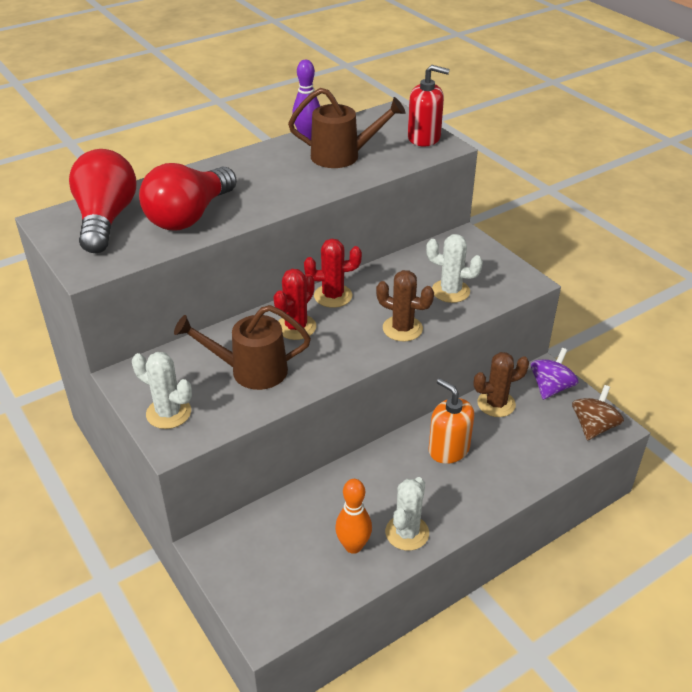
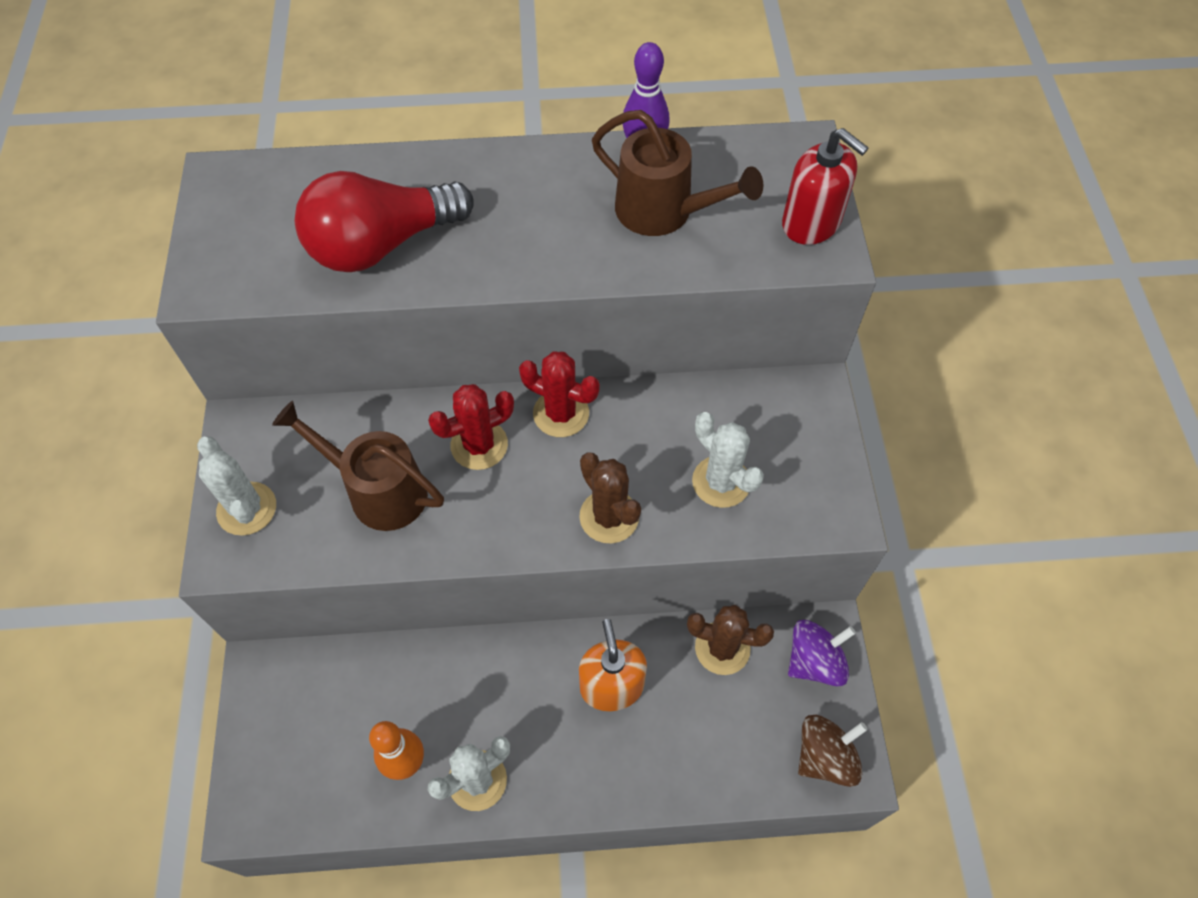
camera: 30 degrees right, 20 degrees up
red light bulb [69,149,137,253] -> none

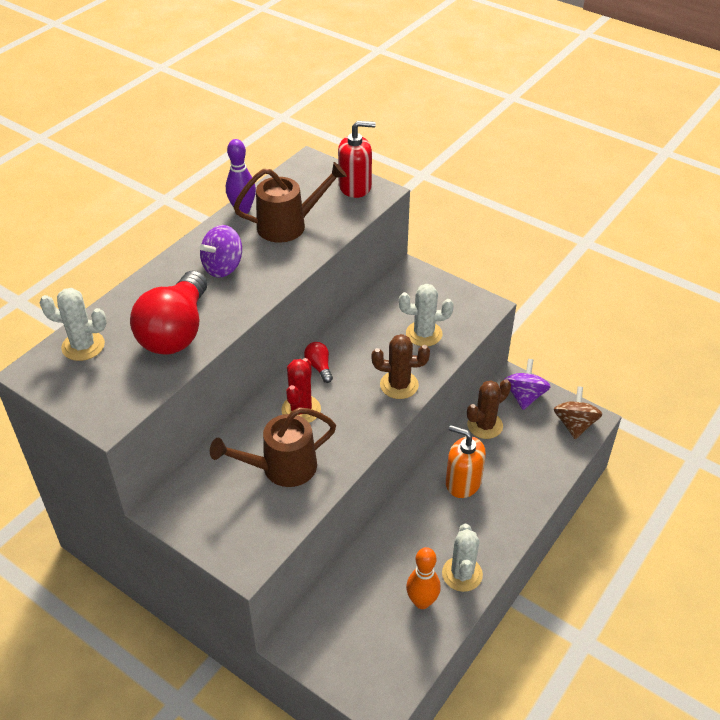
camera: 50 degrees left, 15 degrees down
white cactus [197,437,276,536] -> white cactus moved to [39,288,107,361]
red cactus [519,351,600,437] -> red light bulb [304,342,333,383]
none -> purple spinning top [200,225,242,278]

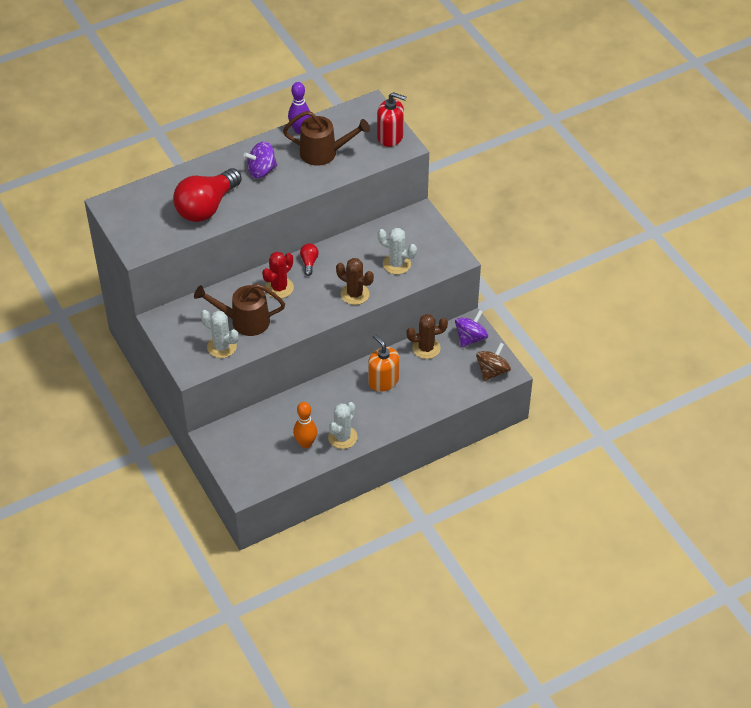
camera: 25 degrees right, 5 degrees up
white cactus [39,288,107,361] -> white cactus moved to [201,310,238,358]

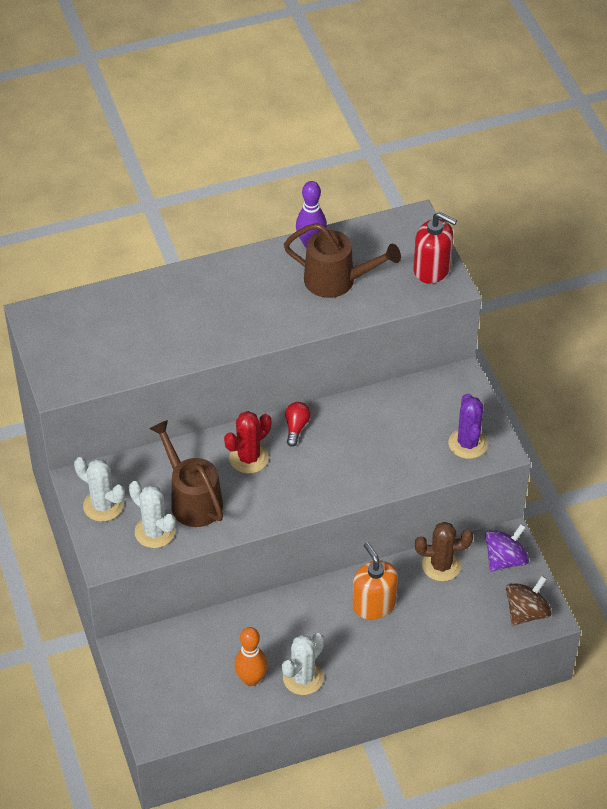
camera: 10 degrees right, 0 degrees up
red light bulb [173,168,242,222] -> none
brown watering can [194,284,285,336] -> brown watering can turned 45 degrees clockwise [150,420,223,527]
purple spinning top [243,141,278,179] -> none
brown cactus [336,258,374,305] -> none
white cactus [378,228,417,274] -> white cactus moved to [74,457,125,522]
none -> purple cactus [449,393,488,459]

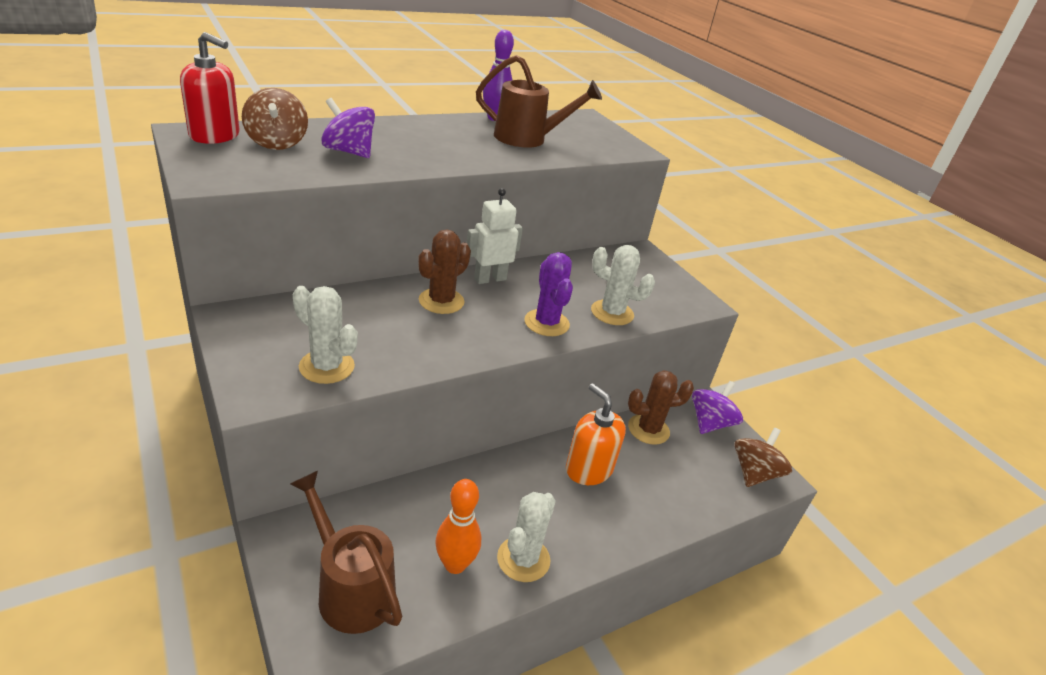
camera: 15 degrees left, 15 degrees down
white cactus [74,457,125,522] -> white cactus moved to [591,245,655,325]
brown watering can [150,420,223,527] -> brown watering can moved to [290,471,403,634]
red cactus [224,411,271,474] -> brown cactus [418,230,471,314]
red light bulb [285,402,311,447] -> white robot [467,188,523,284]
red soap dispenser [413,212,457,283] -> red soap dispenser moved to [180,32,240,144]
purple cactus [449,393,488,459] -> purple cactus moved to [524,252,573,336]
none -> brown spinning top [242,88,308,150]
none -> purple spinning top [321,98,375,158]

